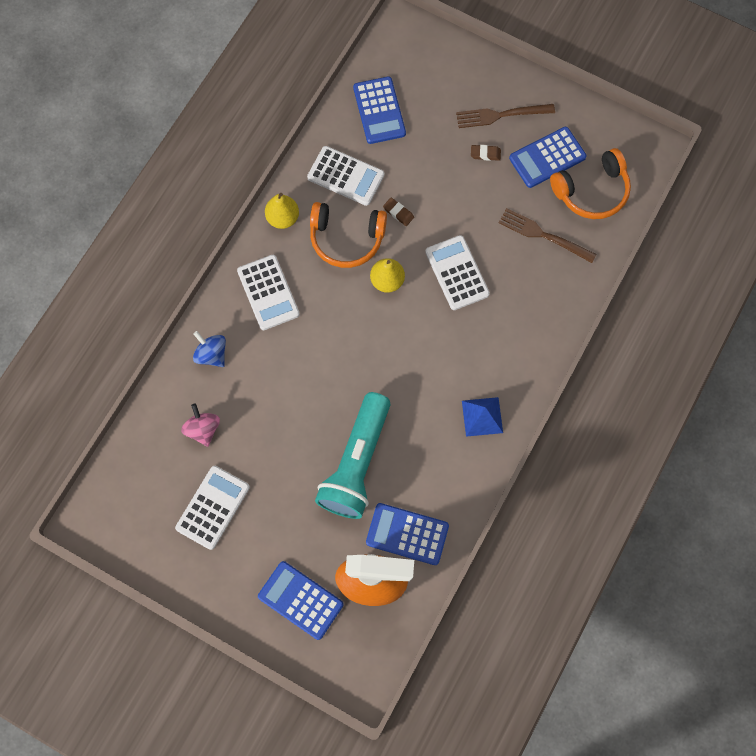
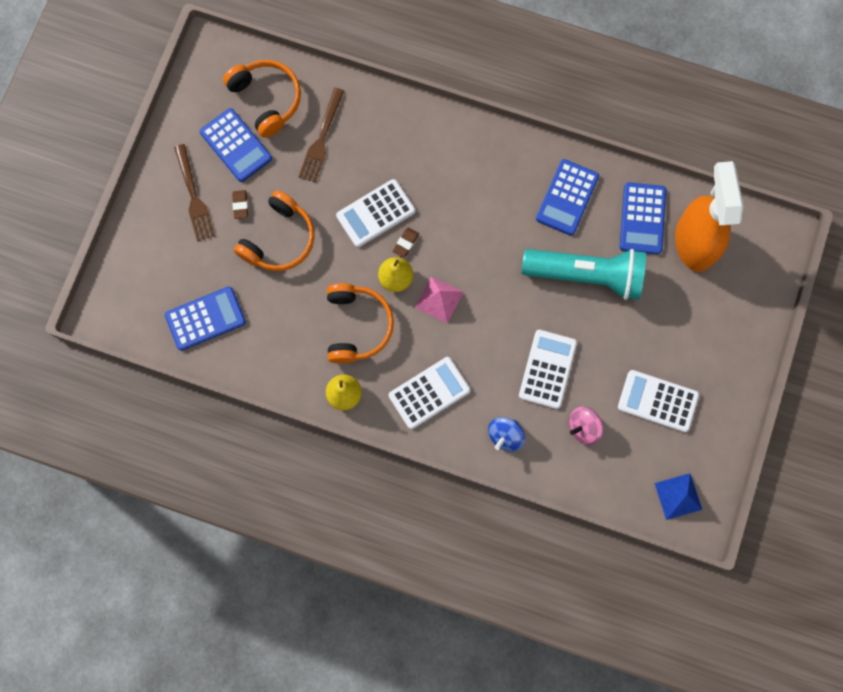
camera: 100 degrees left, 5 degrees up
blue calculator [258,561,344,640] -> blue calculator moved to [536,159,599,235]
white calculator [307,146,385,206] -> white calculator moved to [519,330,577,409]
brown eraser [383,198,414,226] -> brown eraser moved to [393,227,419,258]
blue pyramid [462,397,503,437] -> blue pyramid moved to [655,473,702,520]
none -> orange headphones [234,190,315,271]
none -> pink pyramid [415,276,463,324]

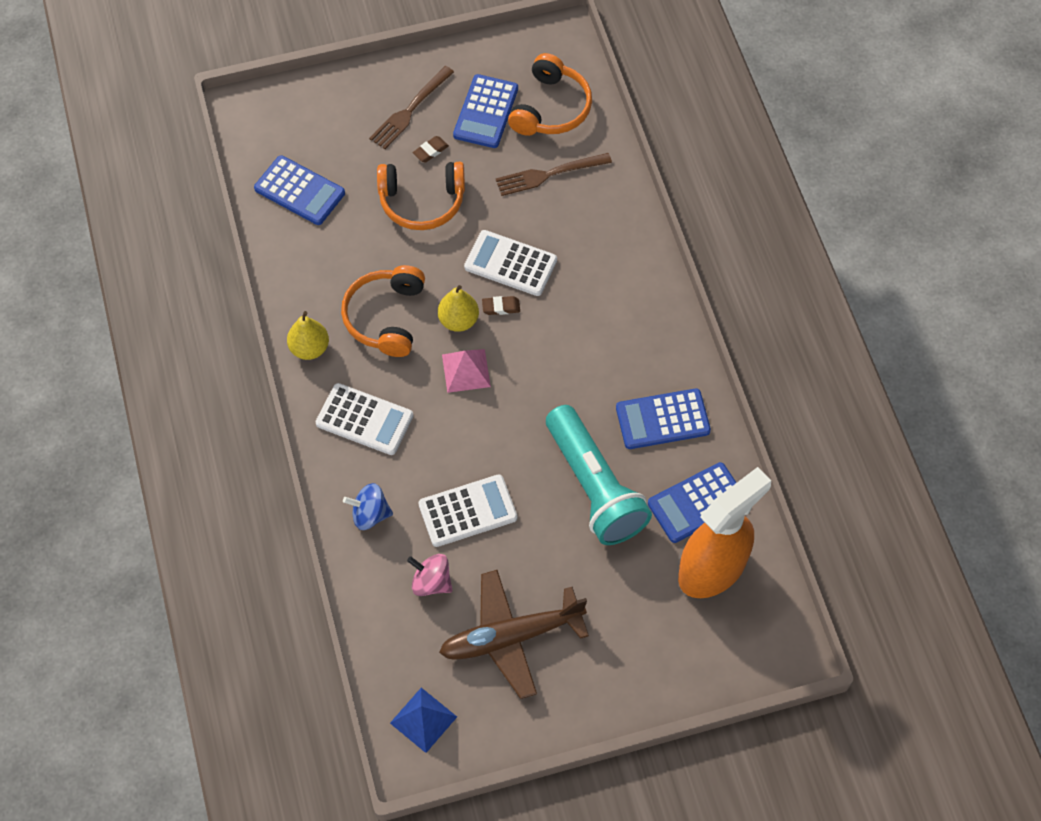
camera: 55 degrees right, 15 degrees down
orange headphones [327,283,394,364] -> orange headphones turned 135 degrees clockwise [341,265,425,357]
white calculator [618,370,699,432] -> brown plane [439,570,589,699]

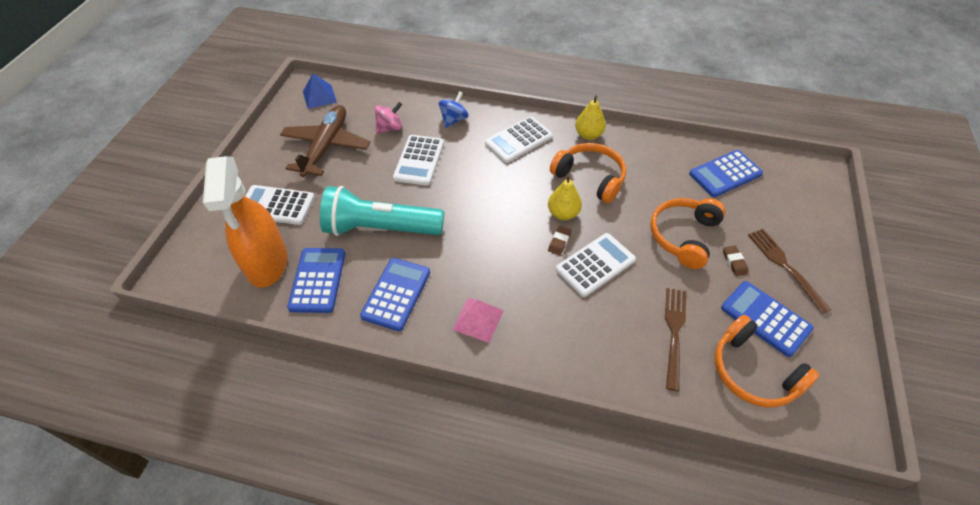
camera: 120 degrees right, 10 degrees down
pink pyramid [442,349,491,393] -> pink pyramid moved to [452,298,504,343]
none -> white calculator [245,185,315,225]

